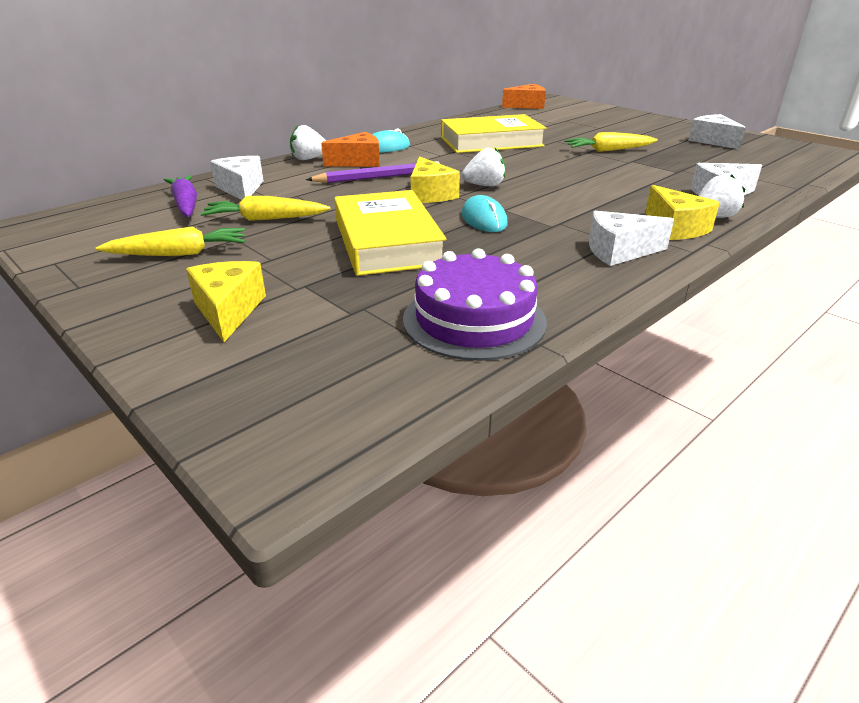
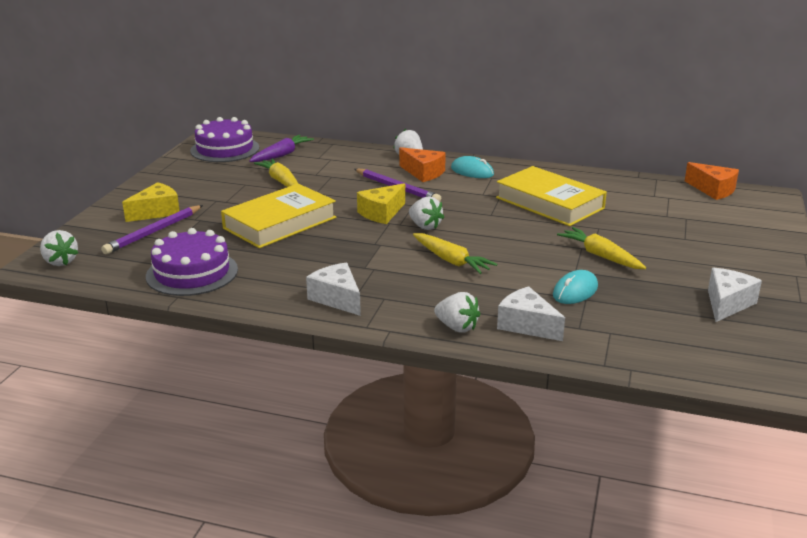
camera: 60 degrees right, 5 degrees down
yellow carrot [96,226,245,256] -> yellow carrot moved to [413,233,497,274]
white cheese [210,156,263,200] -> none
turquoise mouse [461,195,508,232] -> turquoise mouse moved to [553,270,598,304]
yellow cheese [645,185,720,240] -> none
none -> white strawberry [40,230,78,266]
none -> purple pencil [101,205,203,254]
none -> purple cake [190,117,259,162]

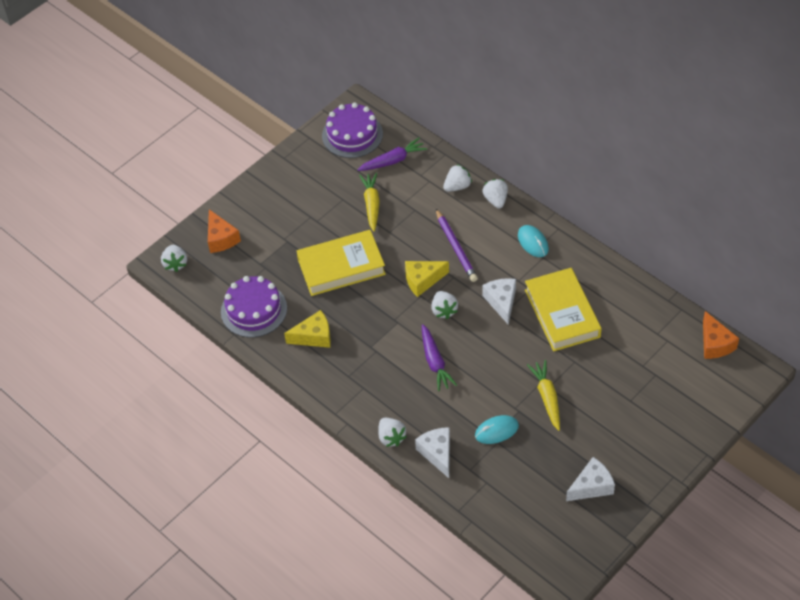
camera: 30 degrees right, 25 degrees up
purple pencil [101,205,203,254] -> none
yellow cheese [122,182,180,222] -> yellow cheese moved to [284,310,331,348]
white cheese [306,263,361,316] -> white cheese moved to [482,278,516,325]
orange cheese [399,147,446,182] -> orange cheese moved to [208,209,241,253]
yellow carrot [413,233,497,274] -> purple carrot [422,324,457,391]
none -> white strawberry [443,164,472,192]

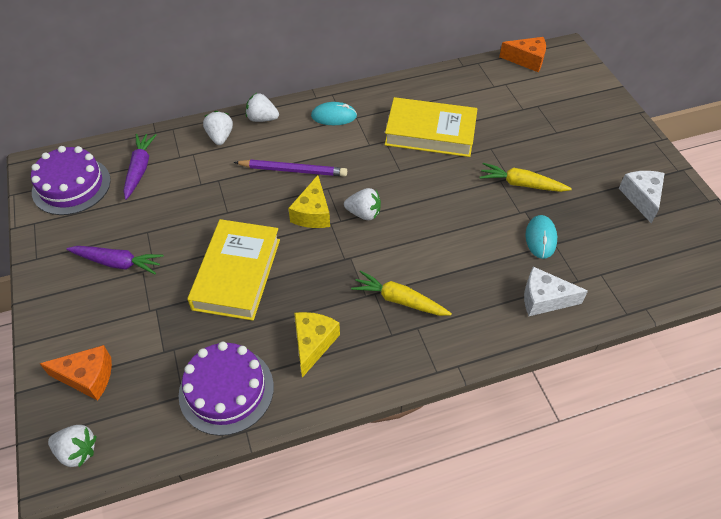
camera: 65 degrees left, 0 degrees up
yellow carrot [359,173,380,232] -> yellow carrot moved to [351,270,452,316]
white strawberry [378,418,407,447] -> none
purple carrot [422,324,457,391] -> purple carrot moved to [66,246,164,274]
white cheese [482,278,516,325] -> none

